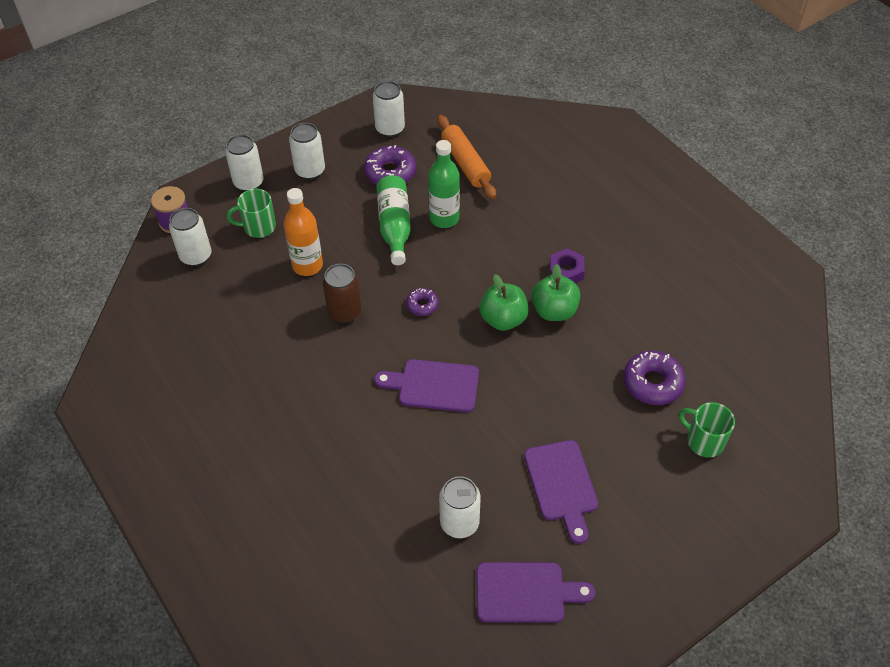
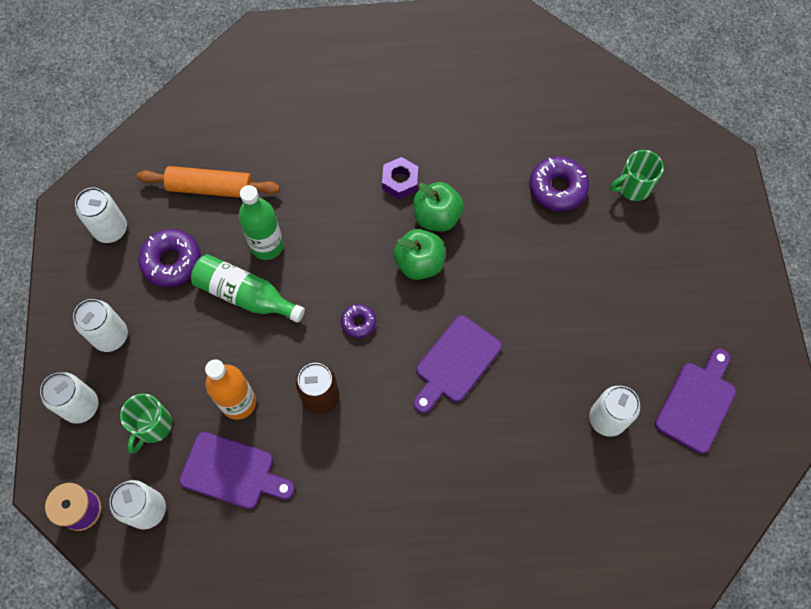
camera: 60 degrees left, 15 degrees up
purple cutting board [524,440,598,544] -> purple cutting board moved to [179,432,295,509]

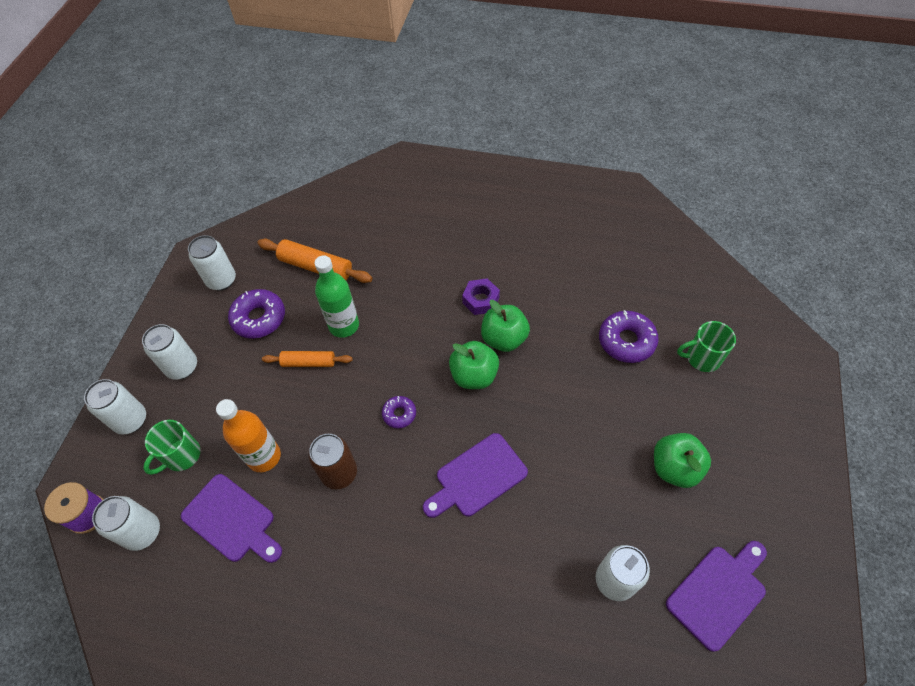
camera: 20 degrees right, 10 degrees down
green bottle [191,254,305,323] -> orange rolling pin [262,351,352,367]
none -> green apple [654,433,711,488]

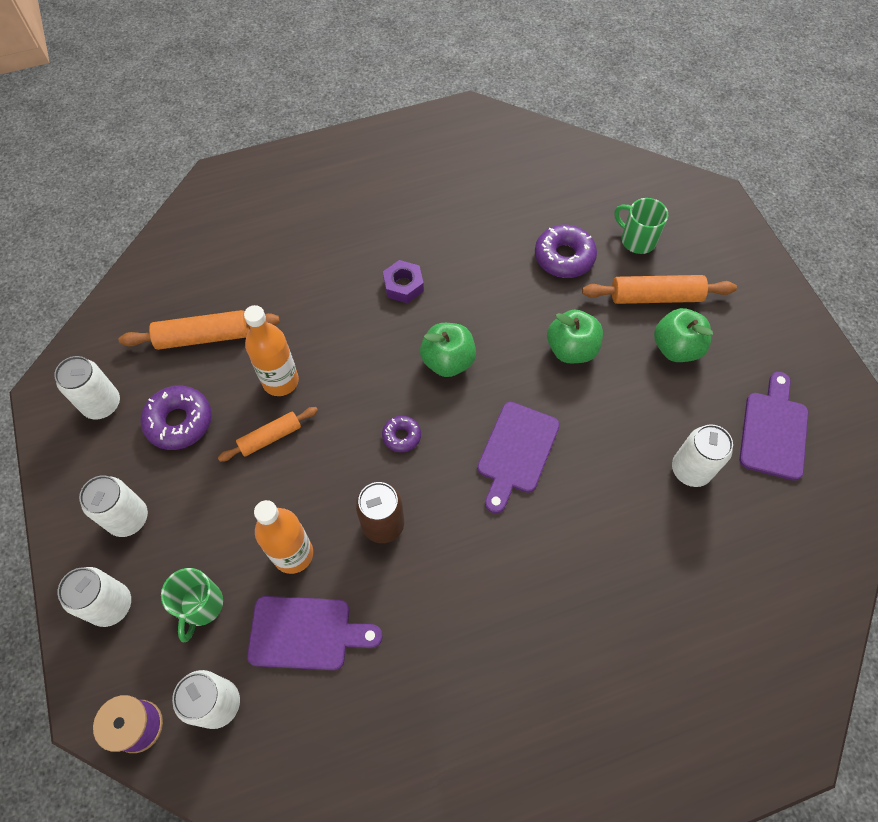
camera: 35 degrees left, 5 degrees up
green bottle [315,255,359,338] -> orange bottle [244,305,299,396]
green apple [481,300,530,352] -> green apple moved to [547,309,603,363]
green mug [677,321,736,372] -> green mug turned 75 degrees clockwise [614,198,668,254]
none -> orange rolling pin [582,275,737,304]

